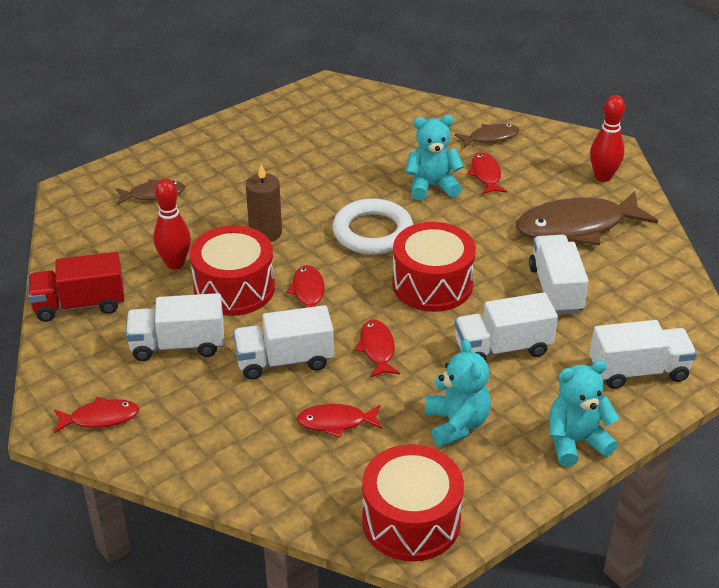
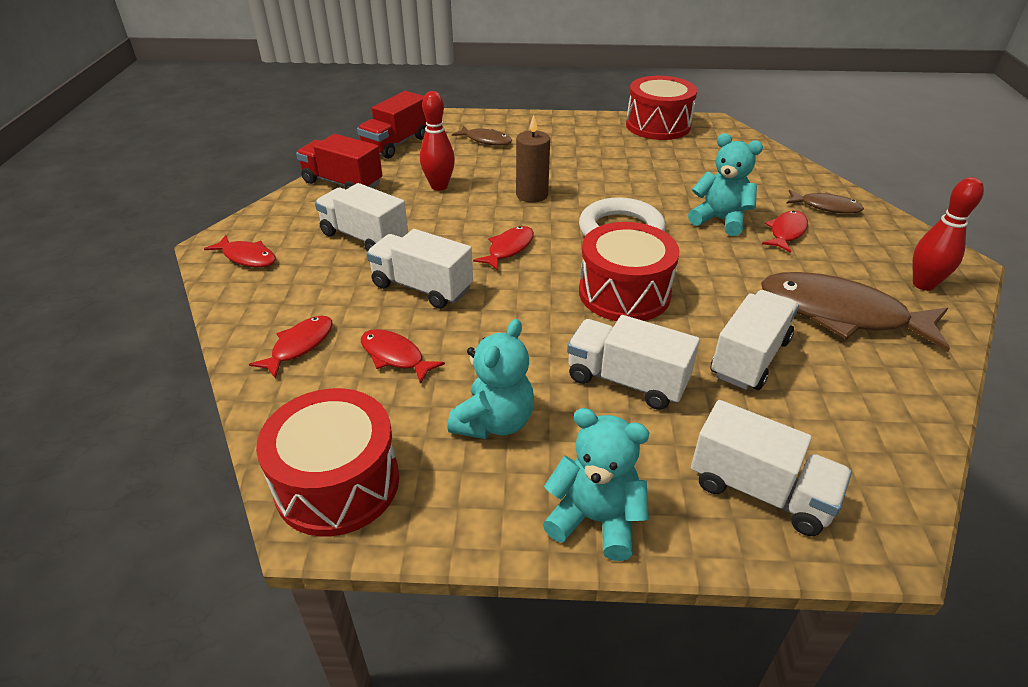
camera: 40 degrees right, 0 degrees up
red drum [190,225,275,316] -> red drum moved to [626,76,697,140]
red fish [355,319,400,377] -> red fish moved to [249,316,333,379]
none -> red truck [357,91,427,159]

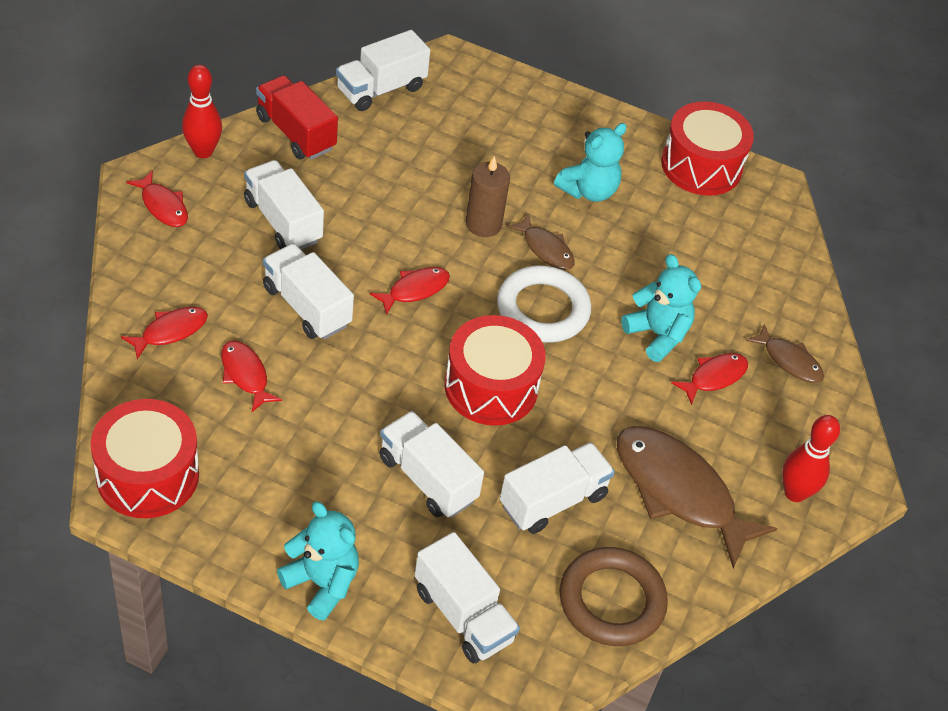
camera: 15 degrees right, 10 degrees up
red truck [357,91,427,159] -> white truck [336,30,430,111]
red bowling pin [420,91,455,191] -> red bowling pin moved to [182,65,222,158]
turquoise teddy bear [448,319,534,439] -> turquoise teddy bear moved to [554,123,627,202]
brown fish [452,126,512,146] -> brown fish moved to [507,214,575,270]
none -> brown ring [559,547,668,646]

